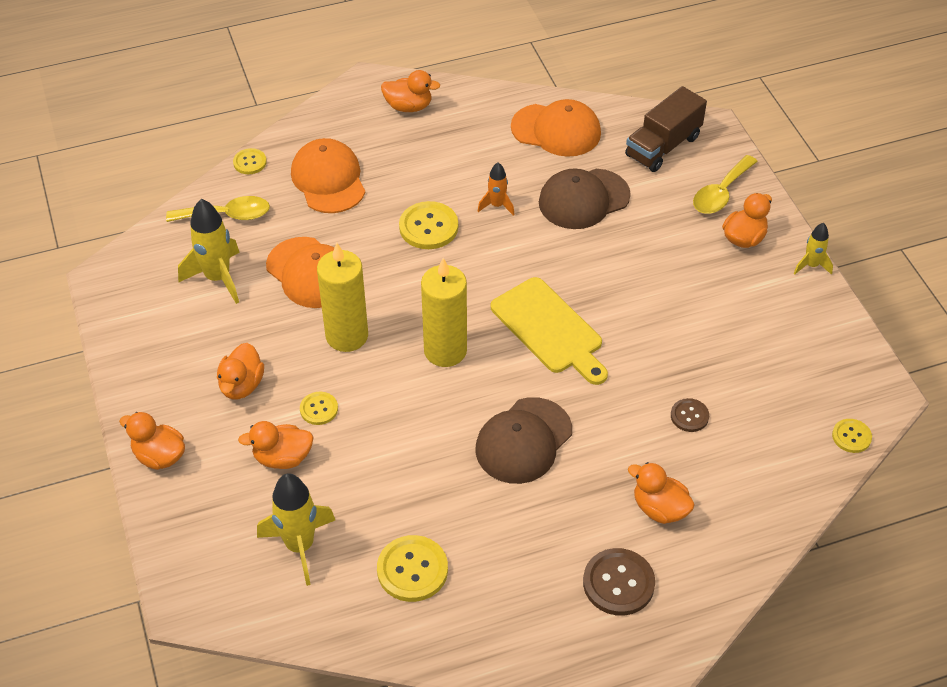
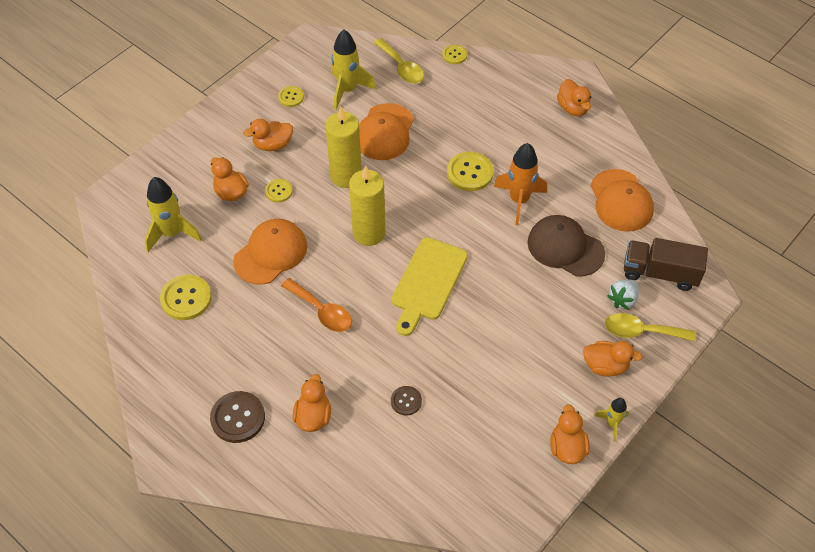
camera: 60 degrees right, 5 degrees up
orange duck [119,412,185,470] -> orange duck moved to [550,404,590,464]
orange cap [291,138,365,213] -> orange cap moved to [233,219,307,285]
brown cap [475,397,572,484] -> orange spoon [281,278,352,332]
orange rocket [478,163,514,216] -> orange rocket [494,143,547,225], size x1.80
yellow button [832,419,872,453] -> yellow button moved to [278,86,304,107]
none -> white strawberry [607,279,639,310]

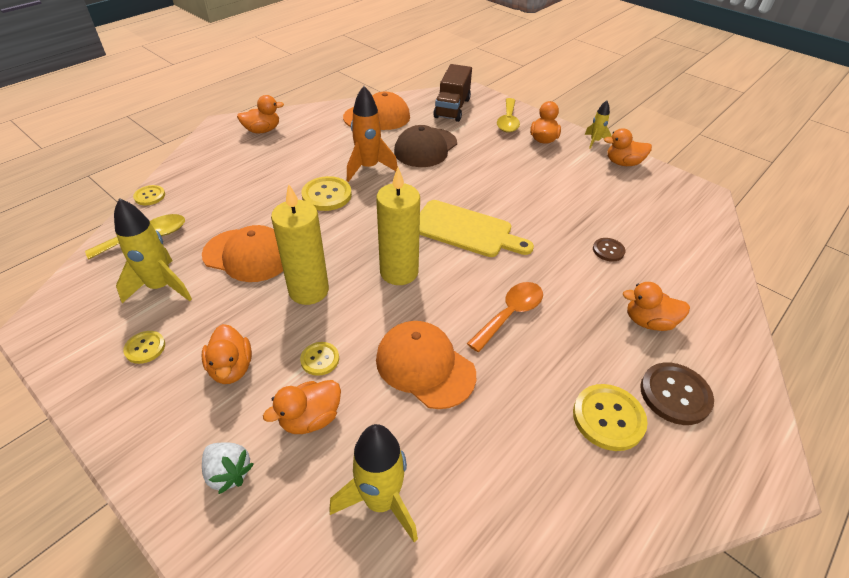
camera: 90 degrees left, 10 degrees down
yellow button [160,275,211,320] -> yellow button moved to [573,384,648,451]
white strawberry [607,279,639,310] -> white strawberry moved to [202,442,254,494]

